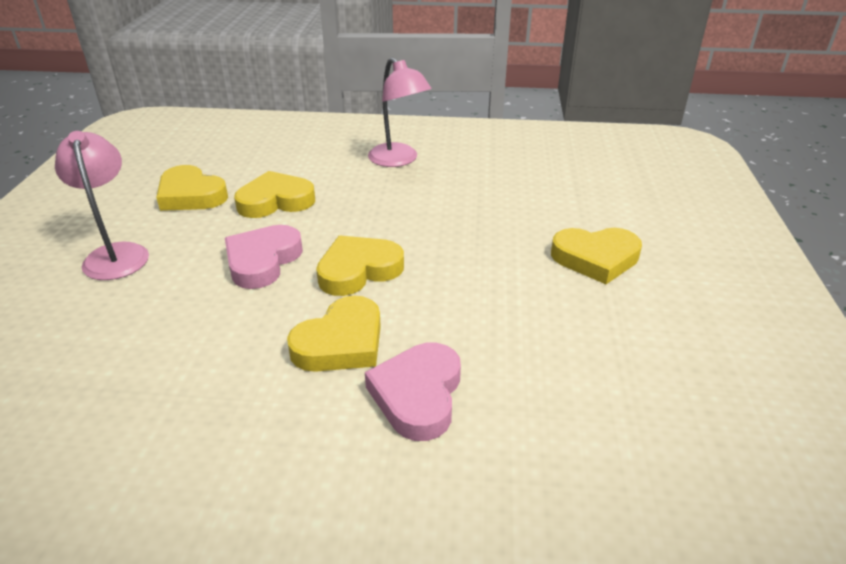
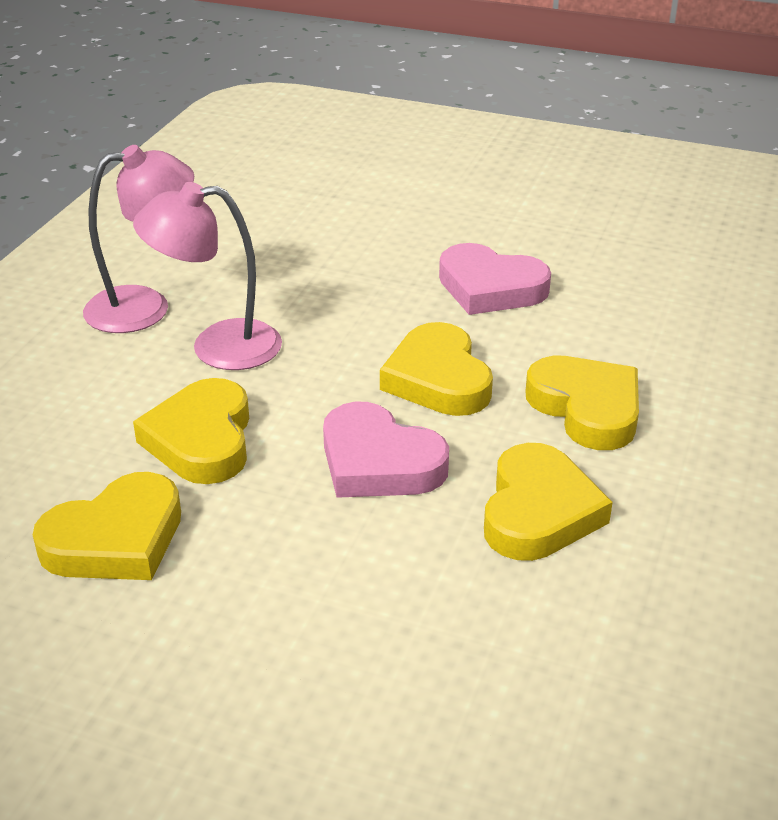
camera: 75 degrees left, 0 degrees up
pink lamp [55,131,149,280] -> pink lamp moved to [133,182,282,370]
pink heart [365,342,461,441] -> pink heart moved to [439,243,551,315]
yellow heart [551,228,642,284] -> yellow heart moved to [484,443,613,561]

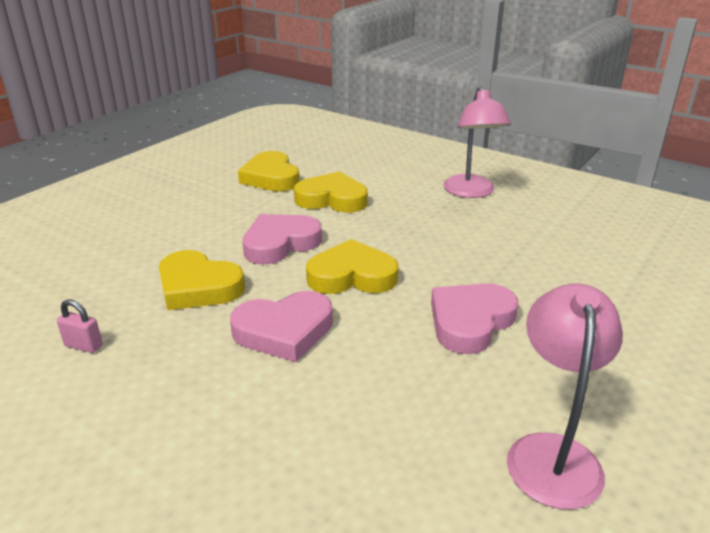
camera: 105 degrees right, 5 degrees down
pink lamp [133,182,282,370] -> pink lamp moved to [507,284,623,510]
yellow heart [525,356,639,450] -> pink heart [230,291,333,362]
none -> pink padlock [57,299,103,353]

